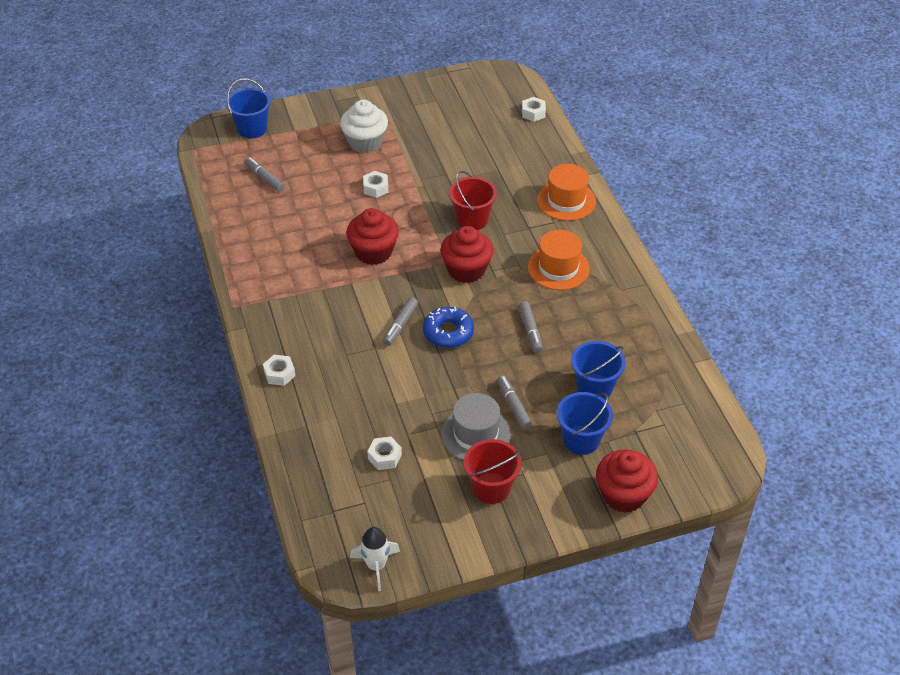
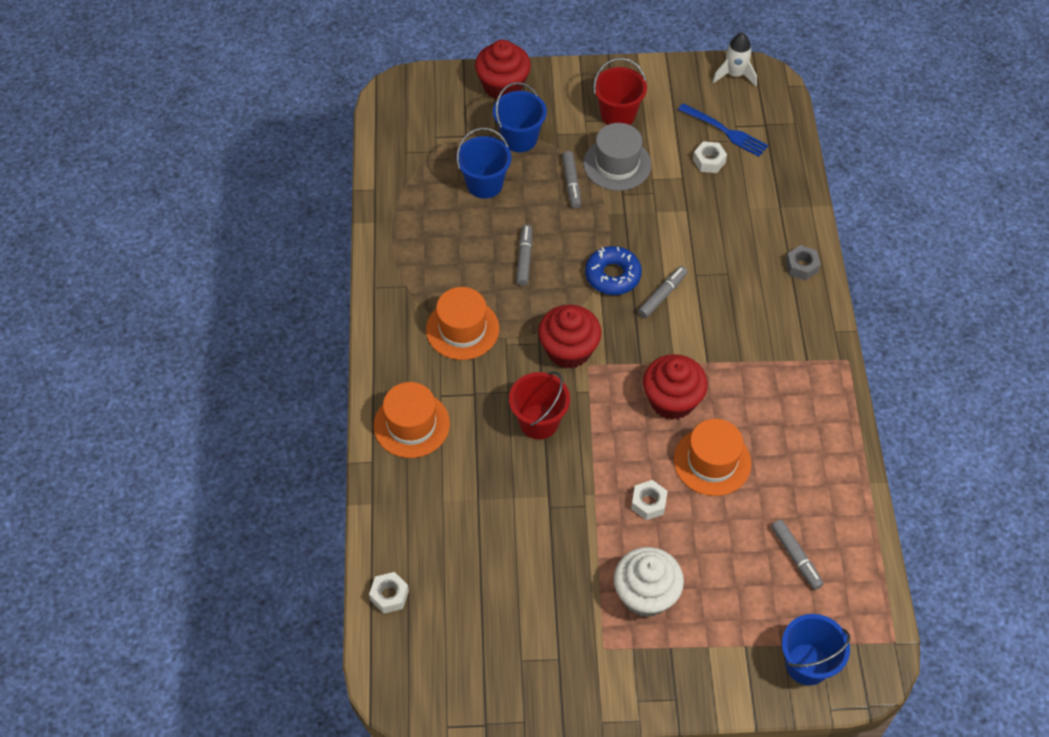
camera: 165 degrees left, 10 degrees up
white nut [263,355,295,386] -> grey nut [786,245,821,281]
none -> orange hat [674,419,751,496]
none -> blue fork [678,103,768,157]

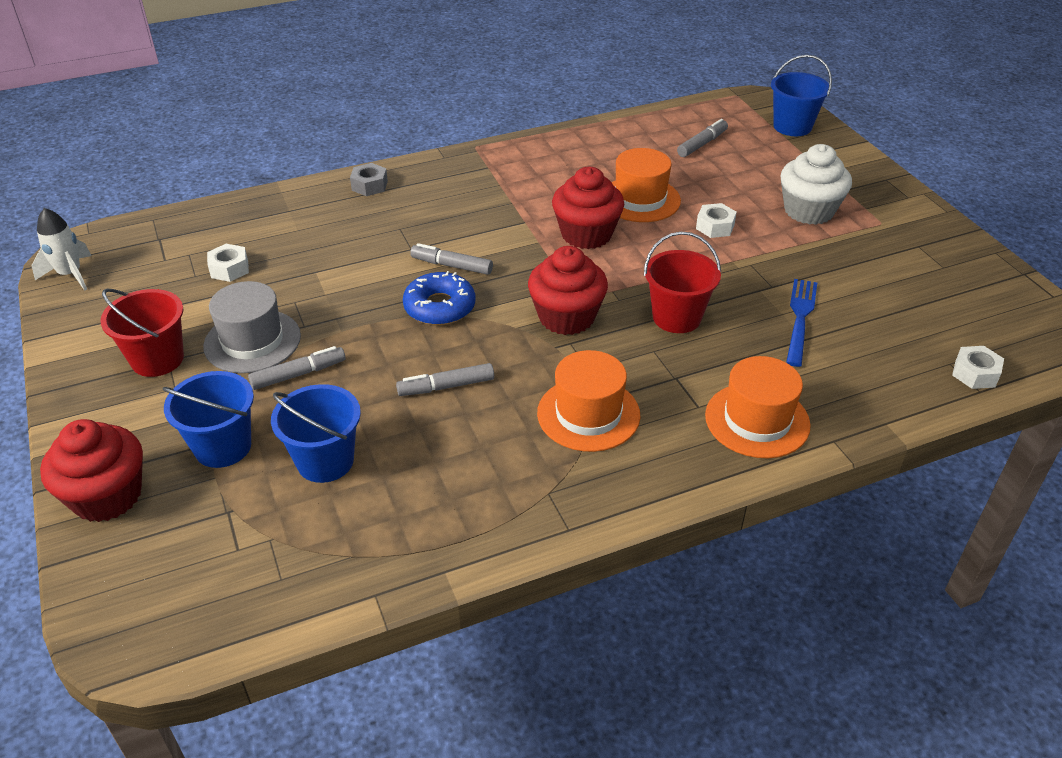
camera: 110 degrees left, 15 degrees down
blue fork [678,103,768,157] -> blue fork moved to [786,279,817,367]

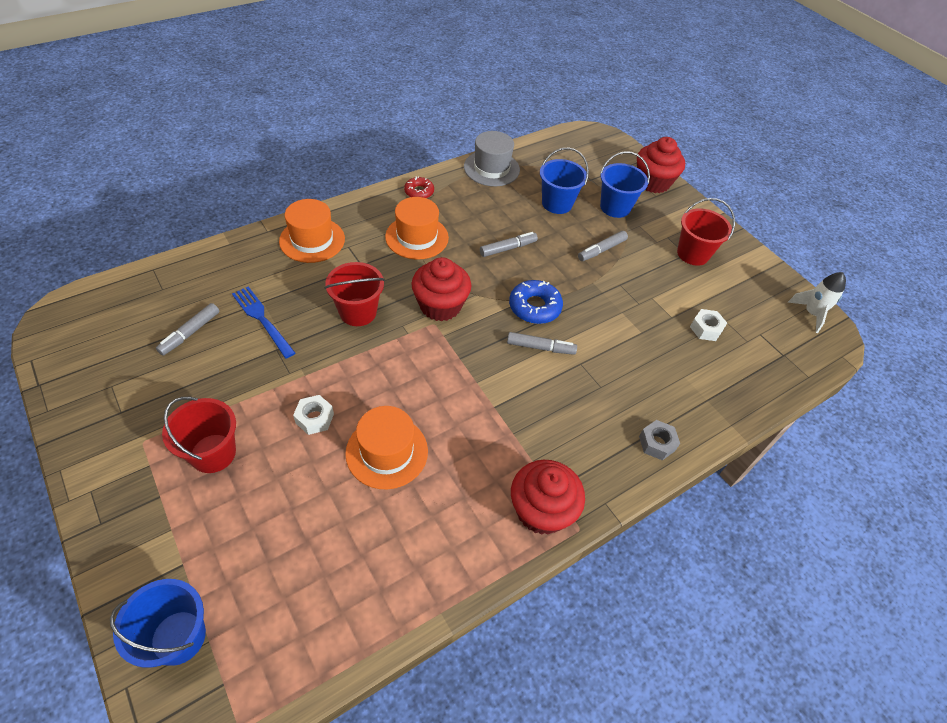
camera: 165 degrees right, 10 degrees up
grey hat [203,281,301,373] -> grey hat moved to [464,131,520,186]
red cupcake [552,167,624,249] -> red cupcake moved to [511,460,585,535]
grey marker [677,119,728,157] -> grey marker moved to [156,303,220,356]
white cupcake [780,144,852,225] -> red bucket [162,397,236,473]
blue fork [786,279,817,367] -> blue fork turned 135 degrees clockwise [232,287,295,359]
white nut [952,346,1004,389] -> none
none -> red donut [404,176,434,198]

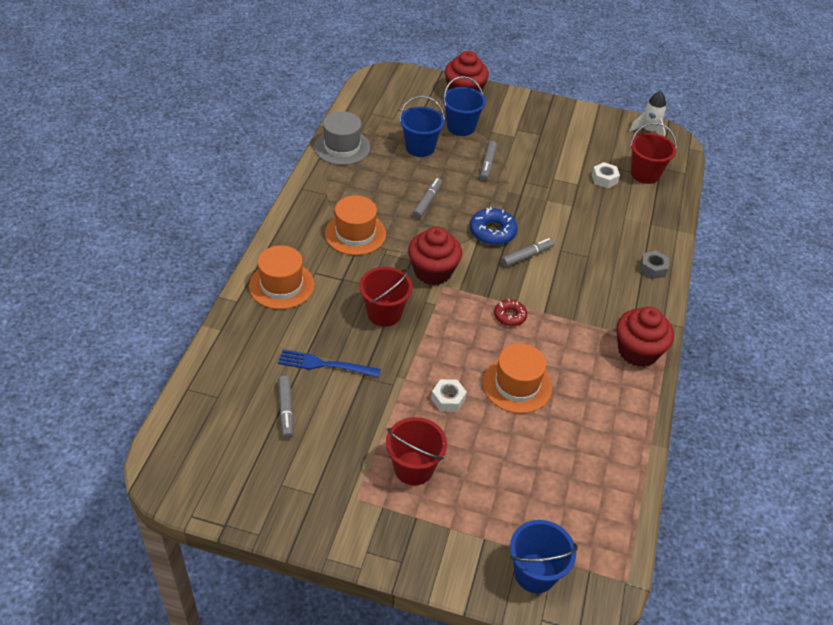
camera: 40 degrees left, 5 degrees down
red donut [404,176,434,198] -> red donut moved to [494,299,527,326]
red bucket [677,198,735,266] -> red bucket moved to [630,122,677,184]

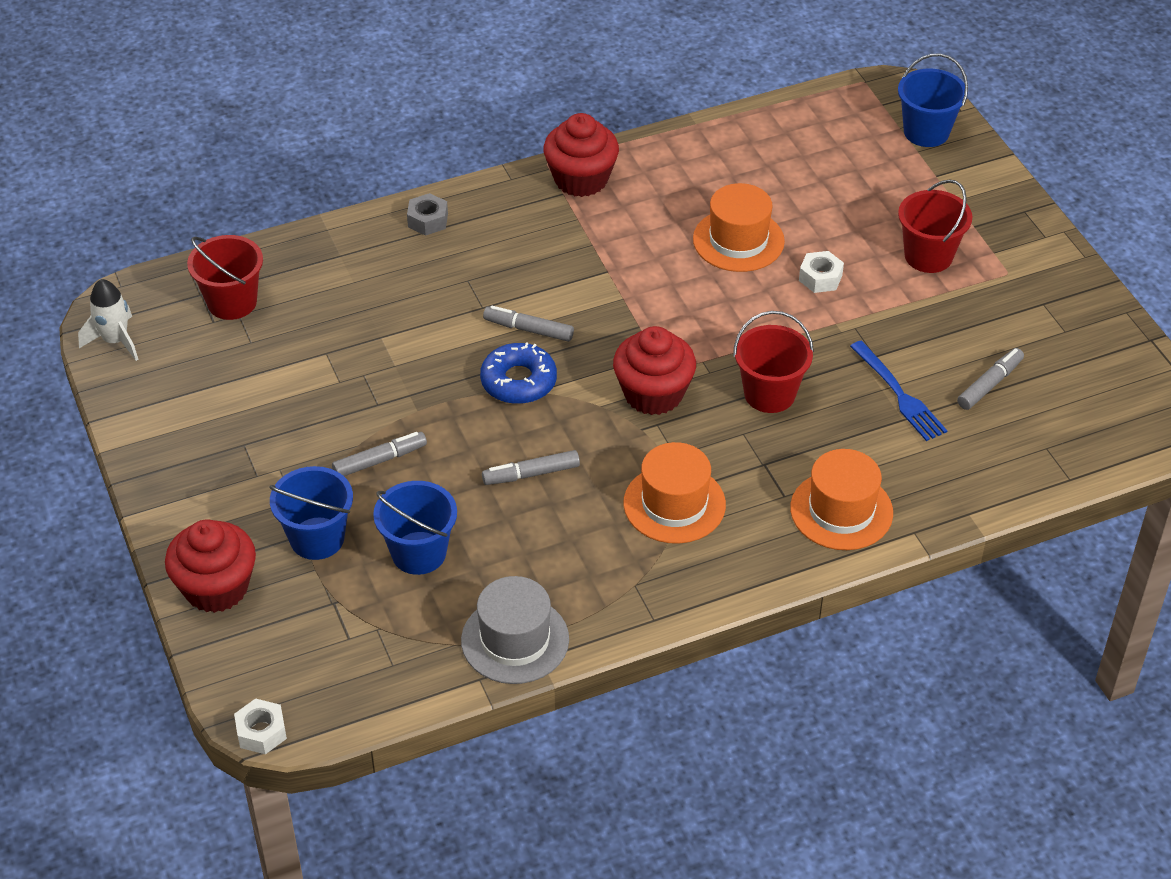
camera: 125 degrees left, 0 degrees up
red donut [494,299,527,326] -> none
white nut [592,162,620,188] -> white nut moved to [234,698,287,754]

